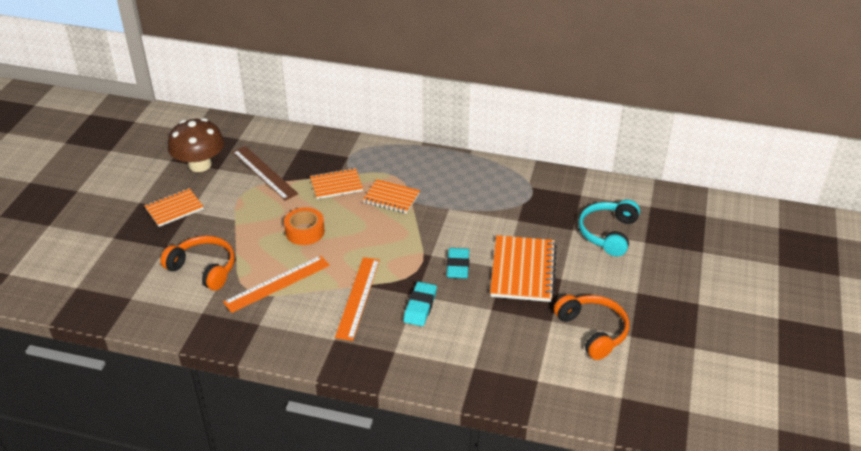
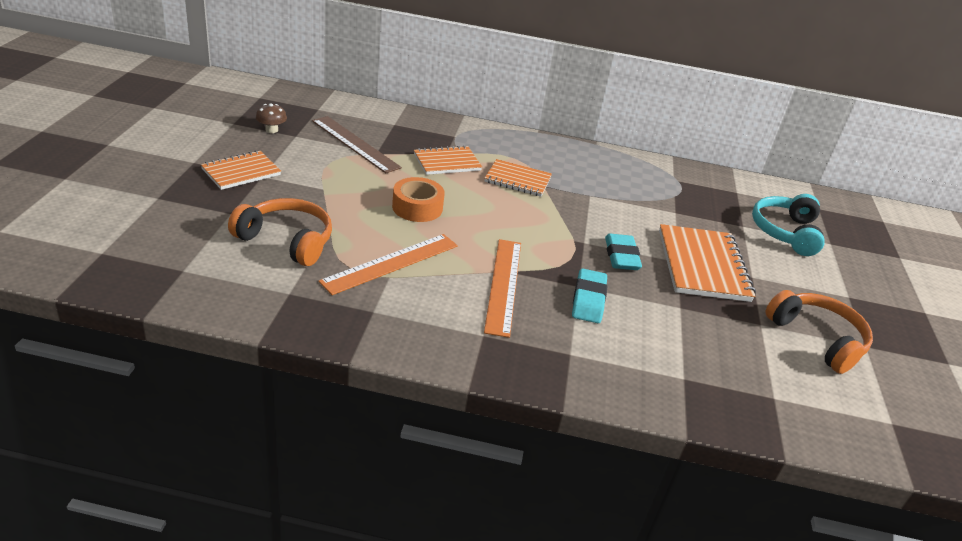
camera: 10 degrees left, 5 degrees down
brown mushroom [168,118,224,172] -> brown mushroom [256,103,287,133], size x0.43

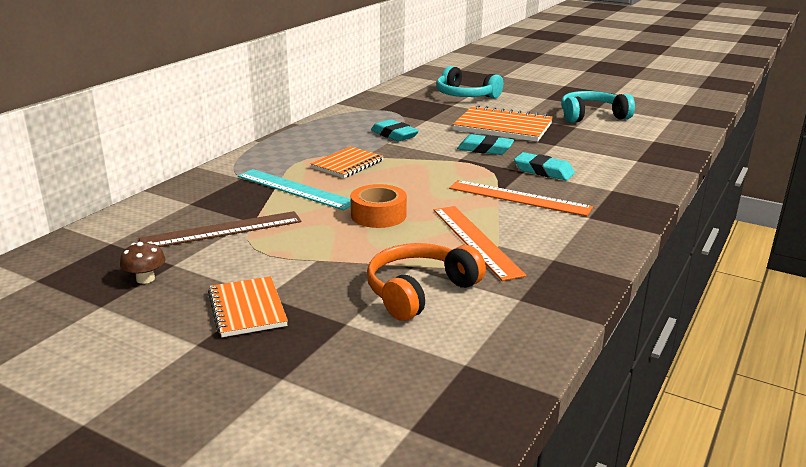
camera: 65 degrees left, 10 degrees down
orange notebook [414,145,482,175] -> turquoise ruler [238,169,351,210]
orange headphones [765,290,873,374] -> turquoise headphones [561,91,635,123]
none -> turquoise eraser [371,119,419,142]

